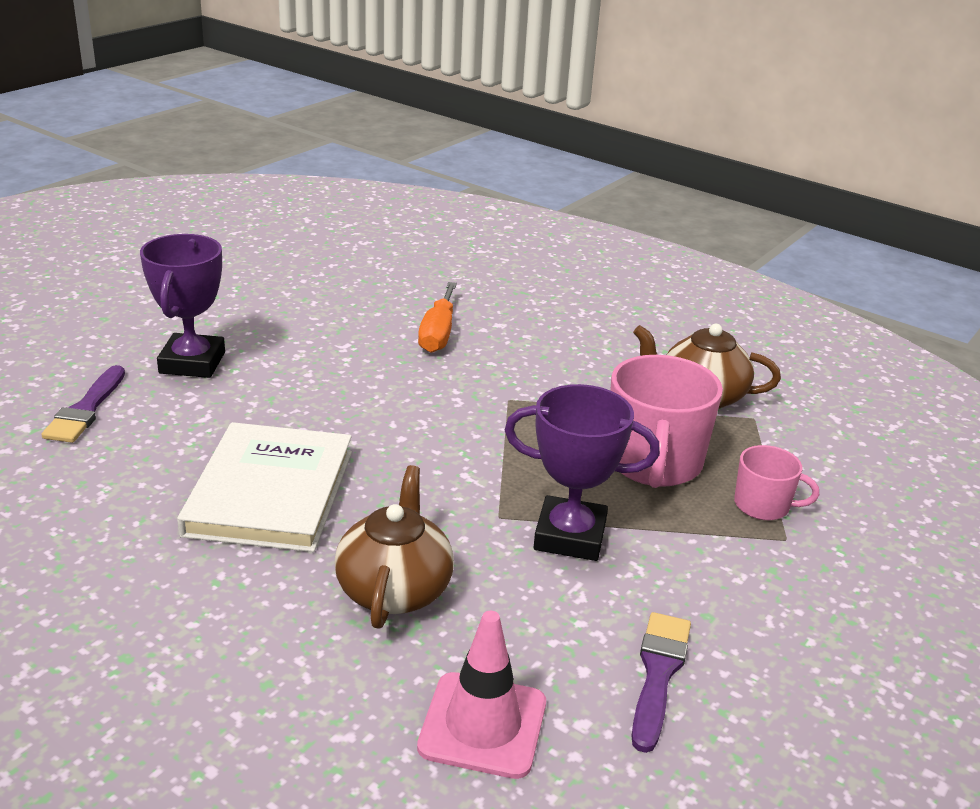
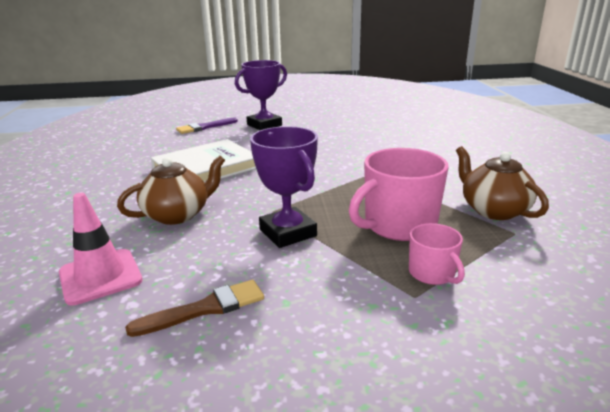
camera: 50 degrees right, 5 degrees down
orange screwdriver [418,282,457,353] -> none
purple brush [632,612,691,753] -> brown brush [125,280,264,337]

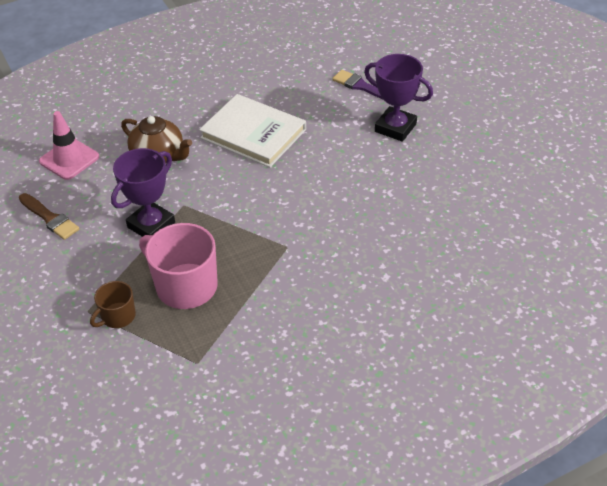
camera: 70 degrees right, 20 degrees up
pink mug [409,223,465,285] -> brown mug [90,281,136,328]
brown teapot [456,146,549,220] -> none

